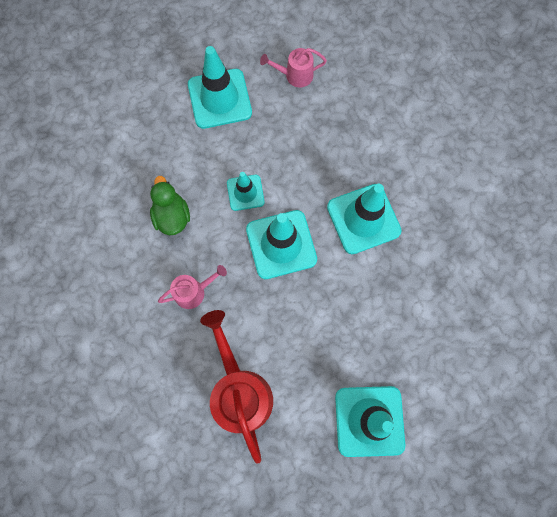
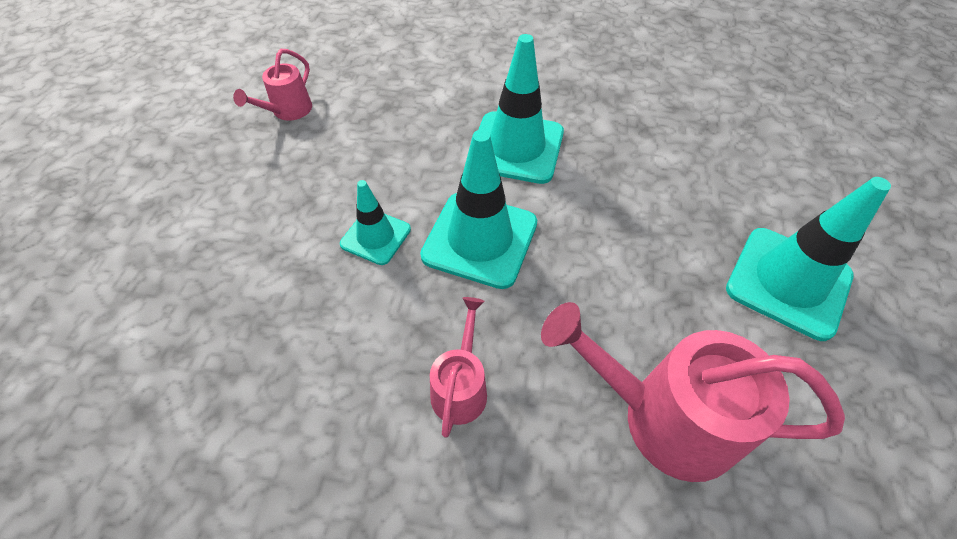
camera: 55 degrees left, 20 degrees down
green duck [150,176,190,235] -> none
turquoise traffic cone [188,46,252,129] -> none
red watering can [200,310,273,464] -> pink watering can [541,302,845,482]

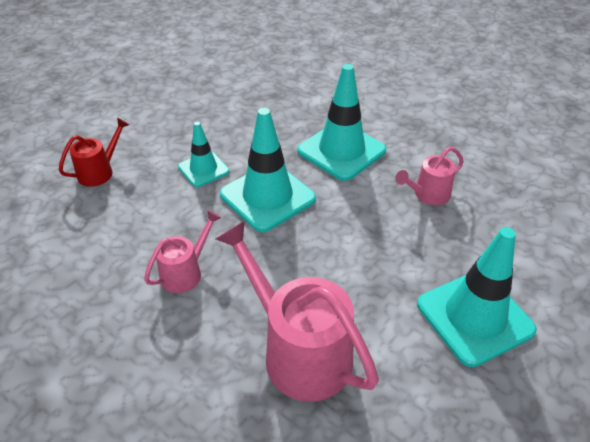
camera: 30 degrees right, 10 degrees down
pink watering can [233,49,312,121] -> pink watering can moved to [395,147,464,205]
none -> red watering can [59,118,129,187]

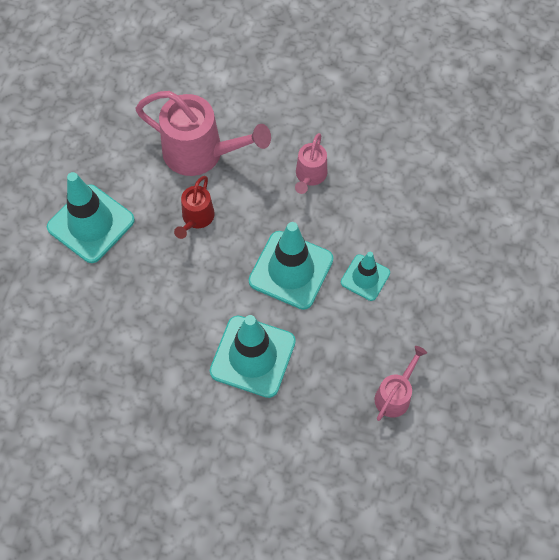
camera: 155 degrees right, 20 degrees up
red watering can [59,118,129,187] -> red watering can moved to [174,176,215,239]
pink watering can [395,147,464,205] -> pink watering can moved to [375,346,427,421]

